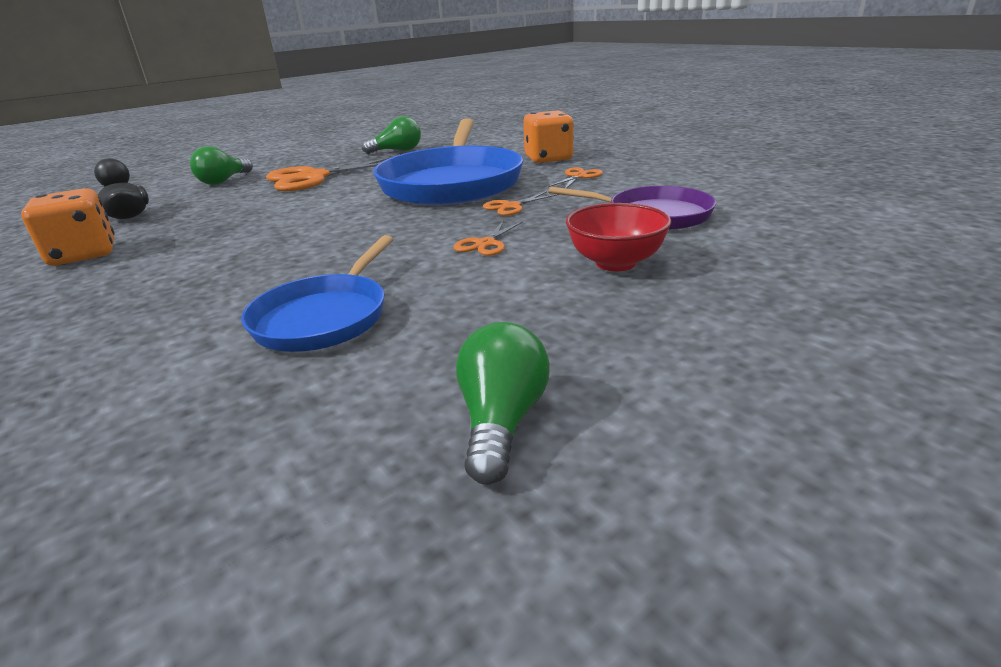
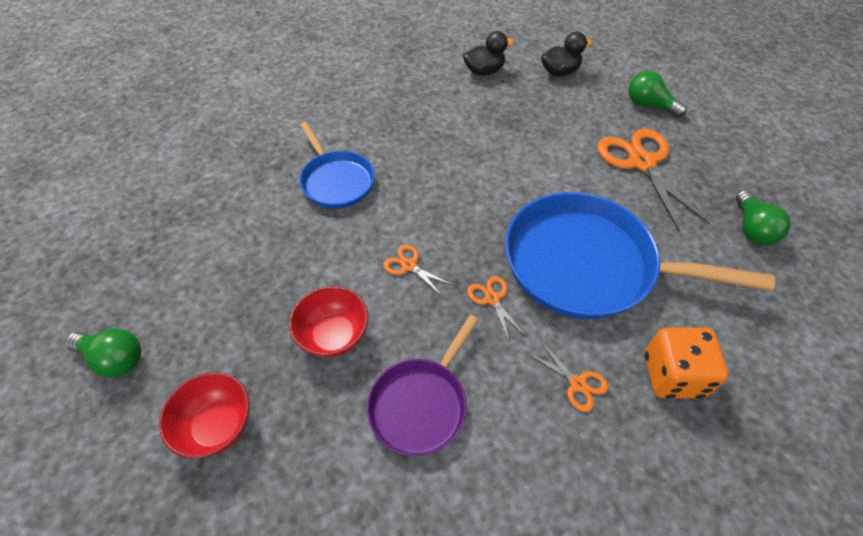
camera: 100 degrees right, 25 degrees up
orange dice [21,188,115,266] -> black duck [463,31,514,76]
blue pan [241,235,393,352] -> blue pan turned 150 degrees counterclockwise [300,122,375,209]
green light bulb [456,322,550,485] -> green light bulb moved to [65,328,141,378]
none -> red bowl [159,372,250,458]

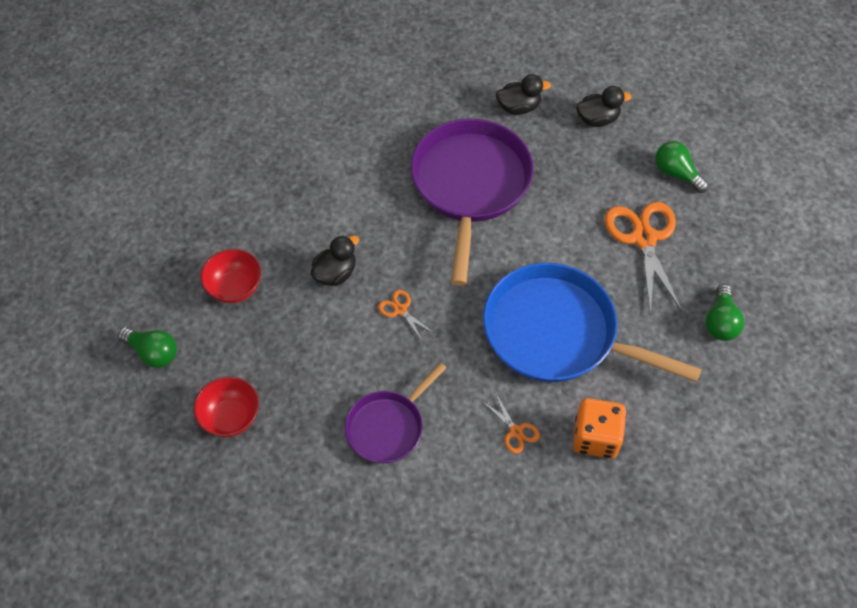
camera: 10 degrees right, 5 degrees up
red bowl [289,286,368,358] -> red bowl moved to [200,249,261,303]
blue pan [300,122,375,209] -> none
orange scissors [467,276,526,341] -> none
none -> black duck [311,235,359,286]
none -> purple pan [411,119,533,286]

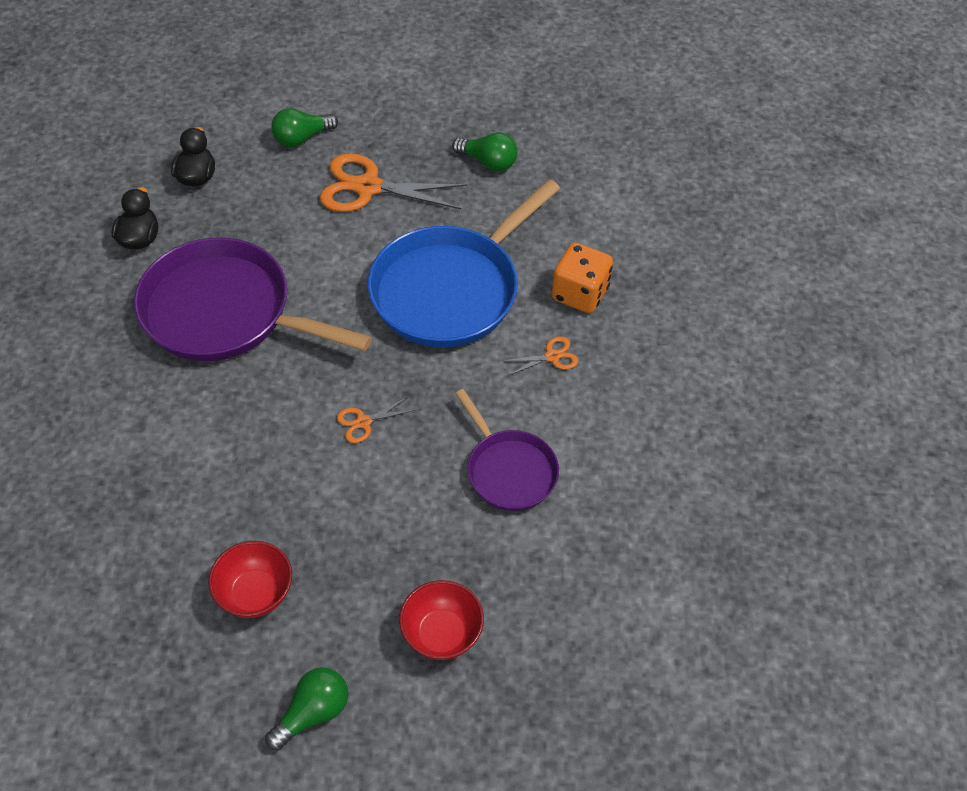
camera: 75 degrees left, 5 degrees down
black duck [311,235,359,286] -> none

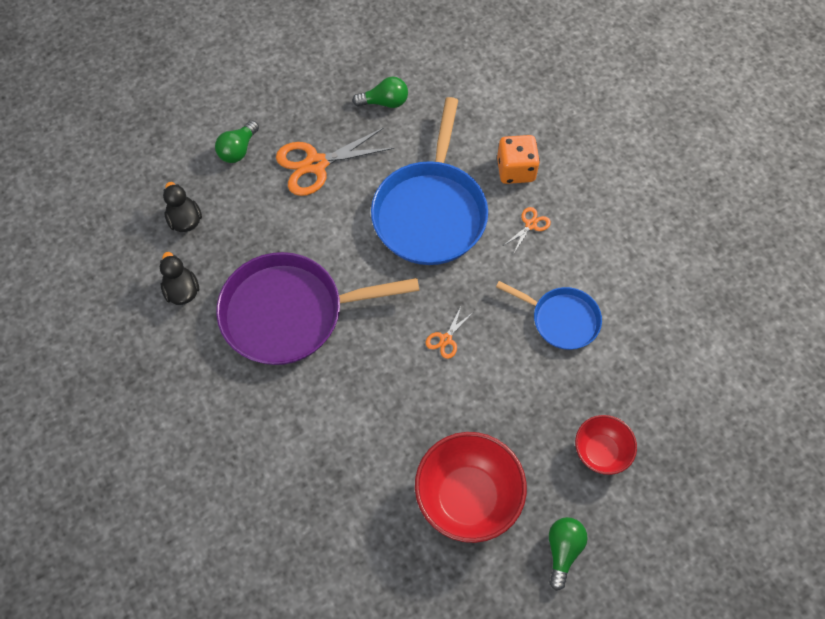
camera: 30 degrees left, 10 degrees up
red bowl [208,541,292,618] -> red bowl [415,432,527,543], size x1.74
purple pan [455,389,559,511] -> blue pan [496,281,602,350]

